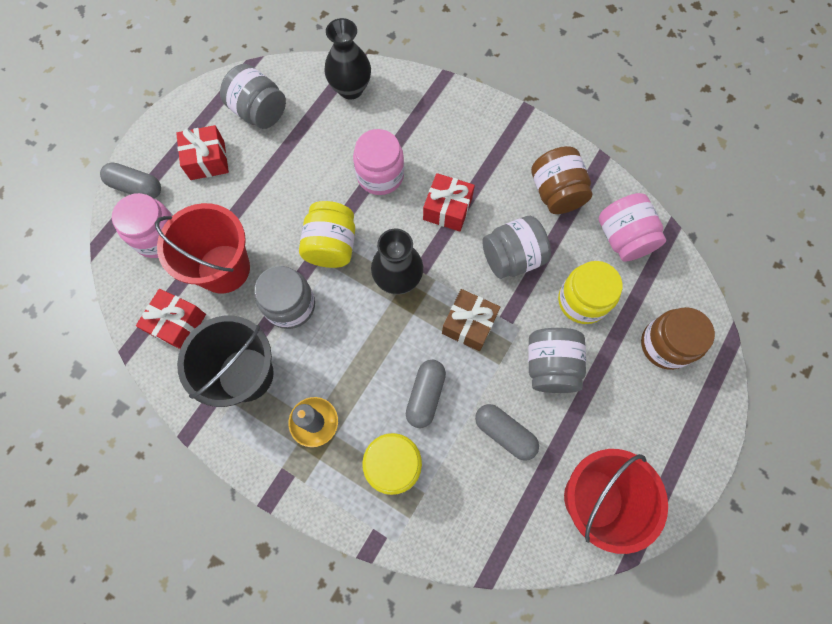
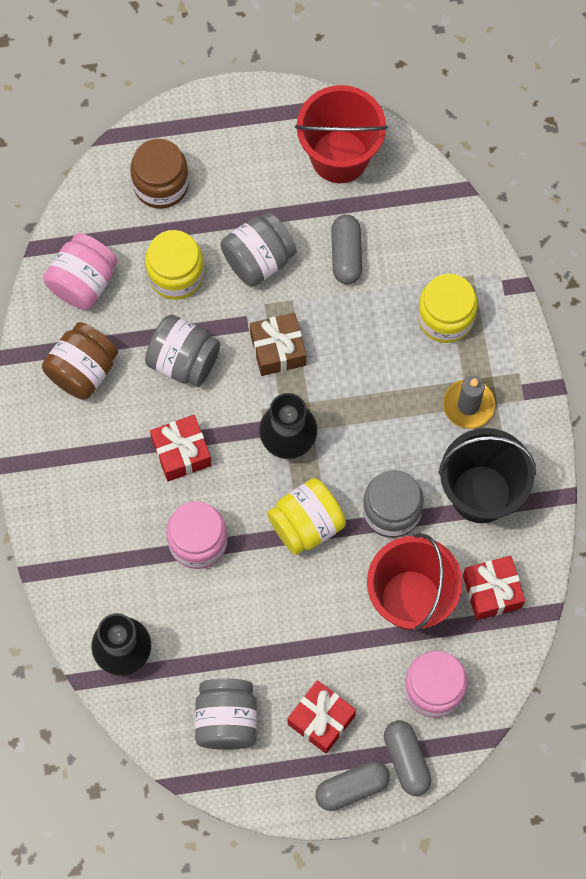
camera: 130 degrees left, 0 degrees up
grey capsule [406,360,446,428] -> grey capsule moved to [315,761,390,811]

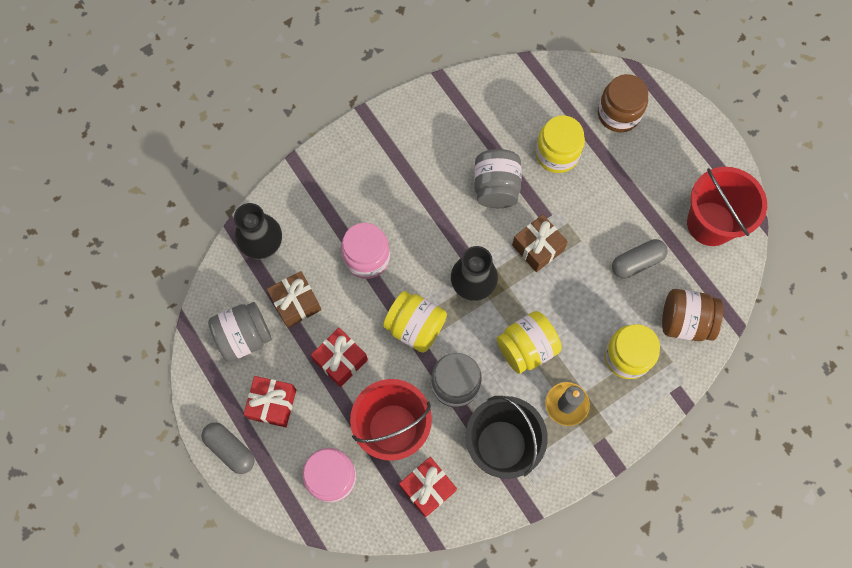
camera: 65 degrees right, 0 degrees up
brown jar [42,322,118,400] -> brown jar moved to [662,289,723,341]
pink jar [43,233,117,310] -> none
red gift [150,415,212,482] -> red gift moved to [311,328,368,387]
grey jar [220,212,297,287] -> none
grey capsule [384,720,431,796] -> none
none -> brown gift [267,271,321,328]
none -> yellow jar [497,311,562,374]

